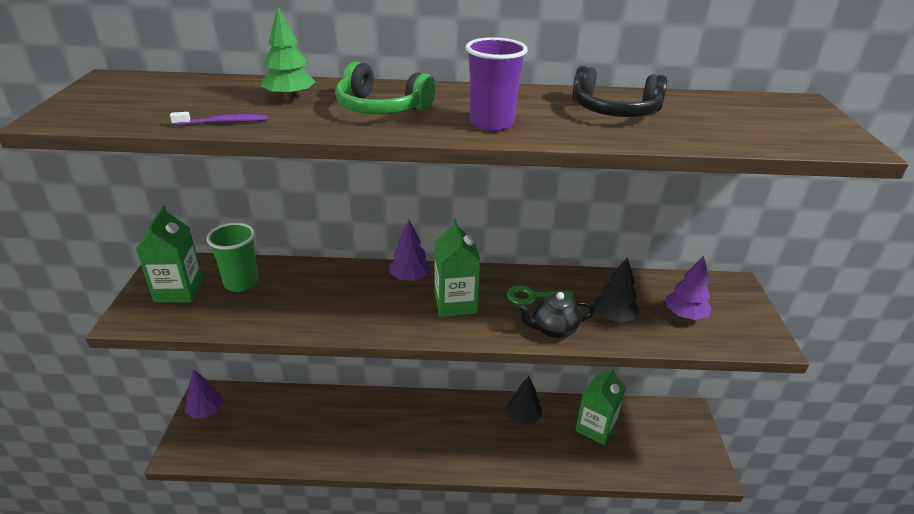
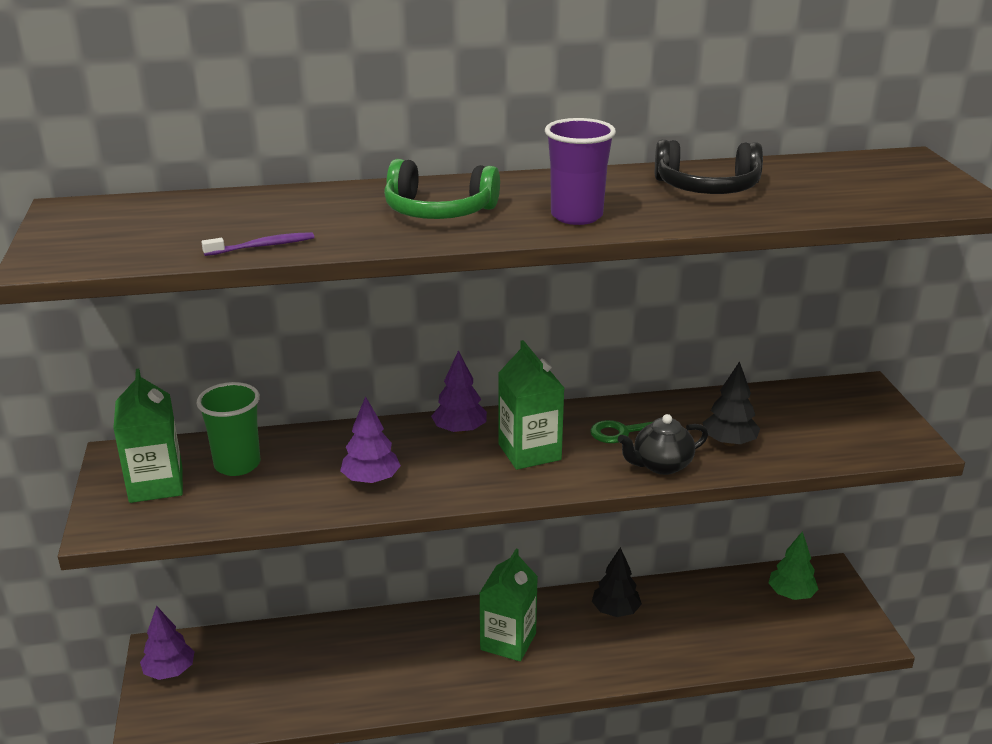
camera: 10 degrees left, 5 degrees down
green tree [261,7,316,100] -> green tree moved to [769,531,819,600]
green carton [575,367,626,445] -> green carton moved to [480,549,538,662]
purple tree [665,255,712,320] -> purple tree moved to [340,396,401,484]

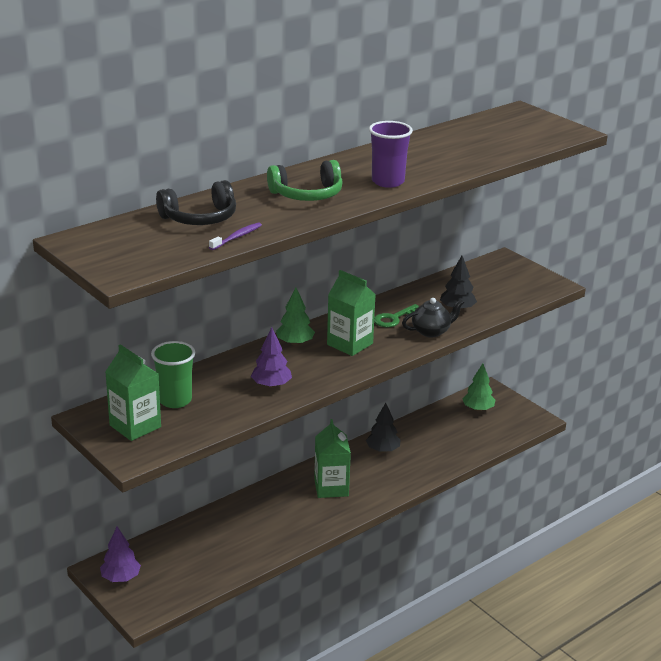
camera: 30 degrees left, 0 degrees up
purple tree [431,350,487,434] -> green tree [276,287,315,346]
black teapot [618,414,708,475] -> black teapot turned 150 degrees counterclockwise [402,298,464,337]
black headphones [655,140,763,194] -> black headphones moved to [156,180,236,225]

